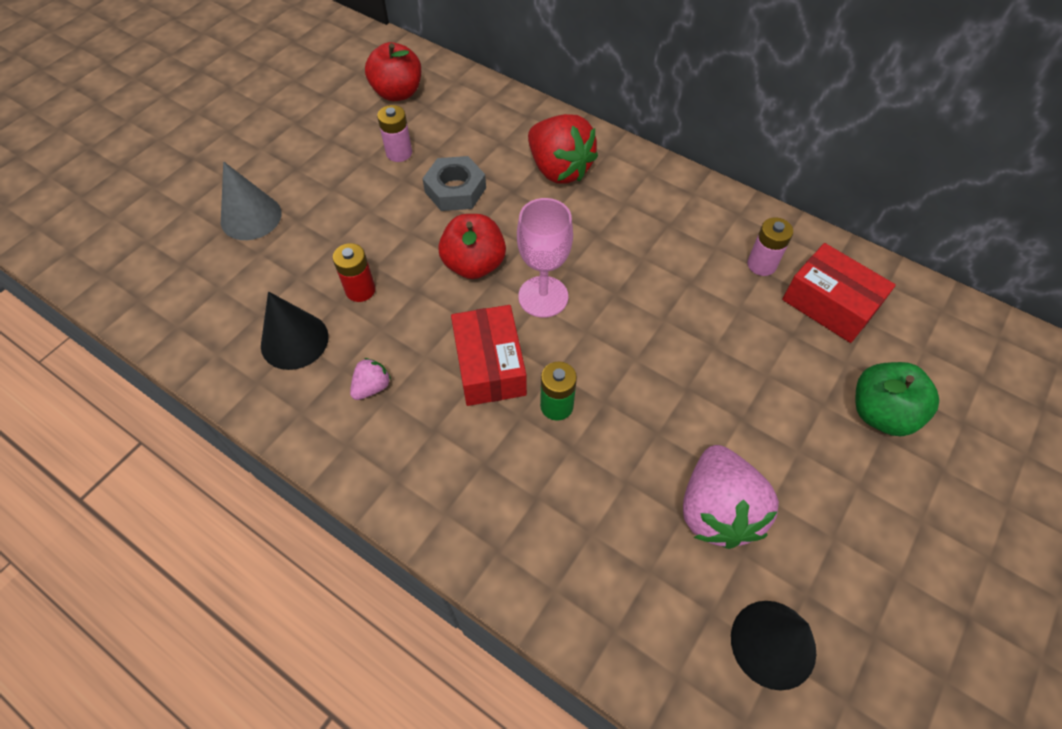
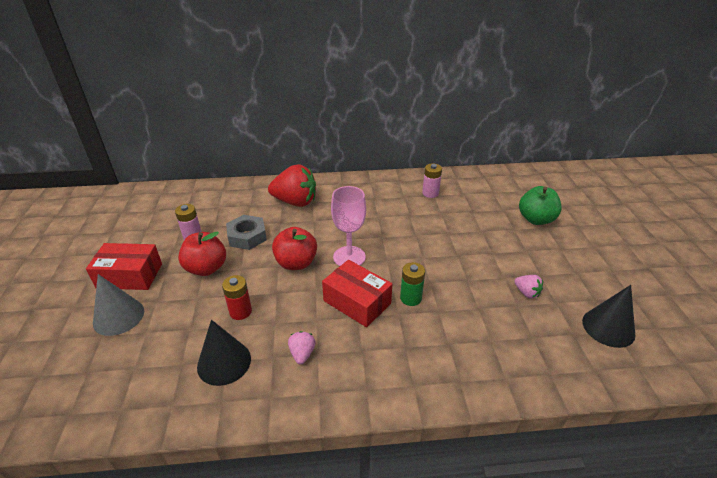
camera: 40 degrees left, 20 degrees down
red apple [365,42,421,101] -> red apple moved to [178,231,226,276]
pink strawberry [683,445,779,549] -> pink strawberry [514,275,543,298], size x0.46
red box [782,243,896,343] -> red box moved to [86,243,162,290]

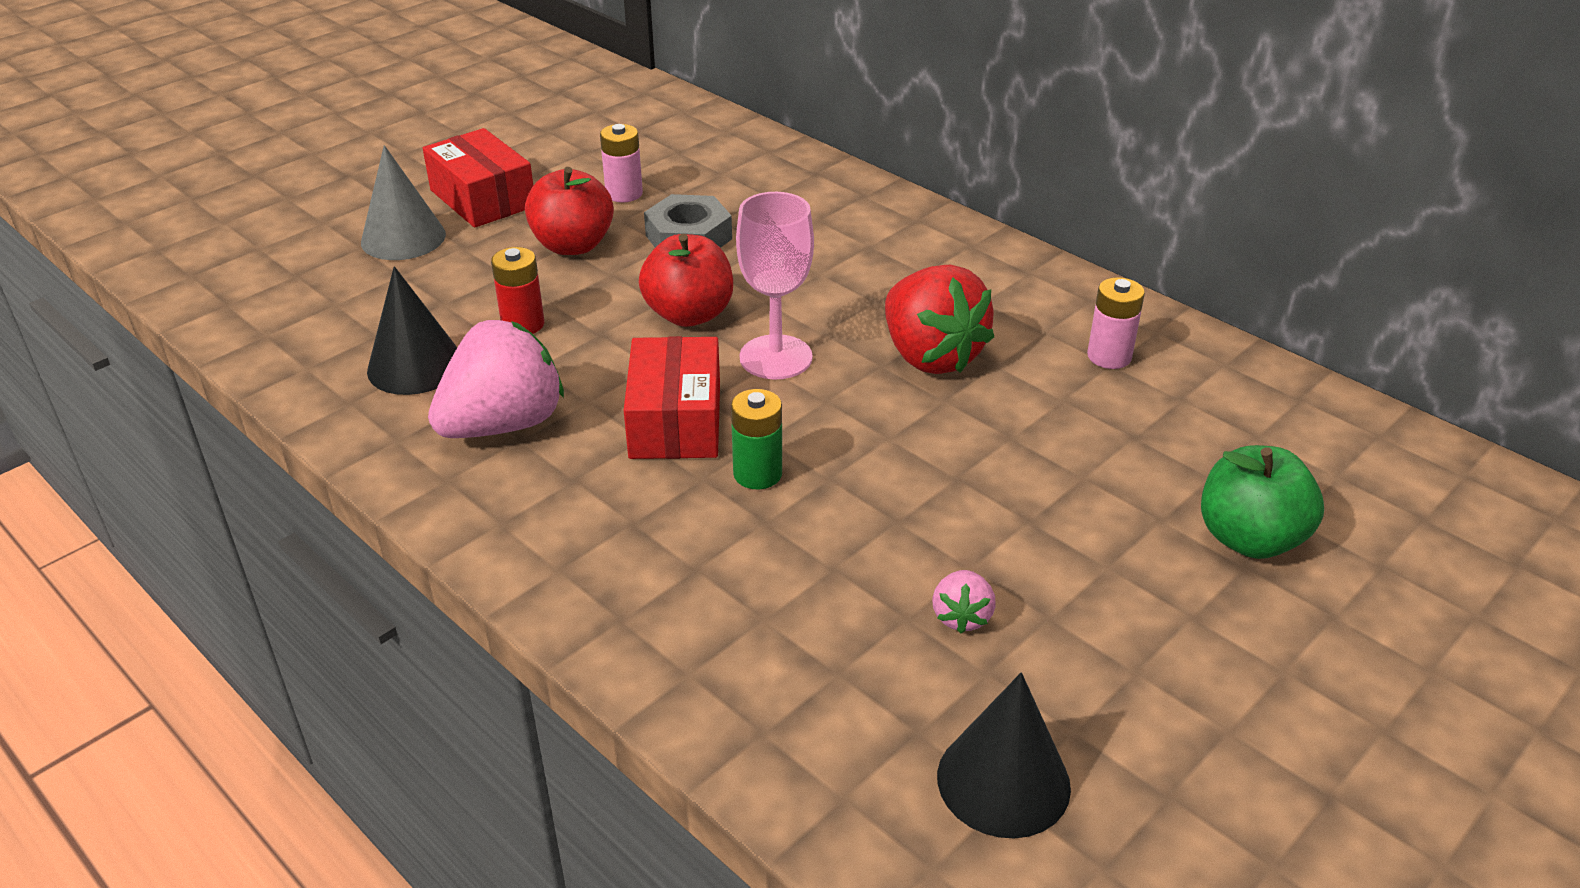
camera: 50 degrees right, 0 degrees up
red strawberry [268,164,316,207] -> red strawberry moved to [885,265,994,374]
pink strawberry [288,331,316,364] -> pink strawberry [428,320,564,438], size x2.17

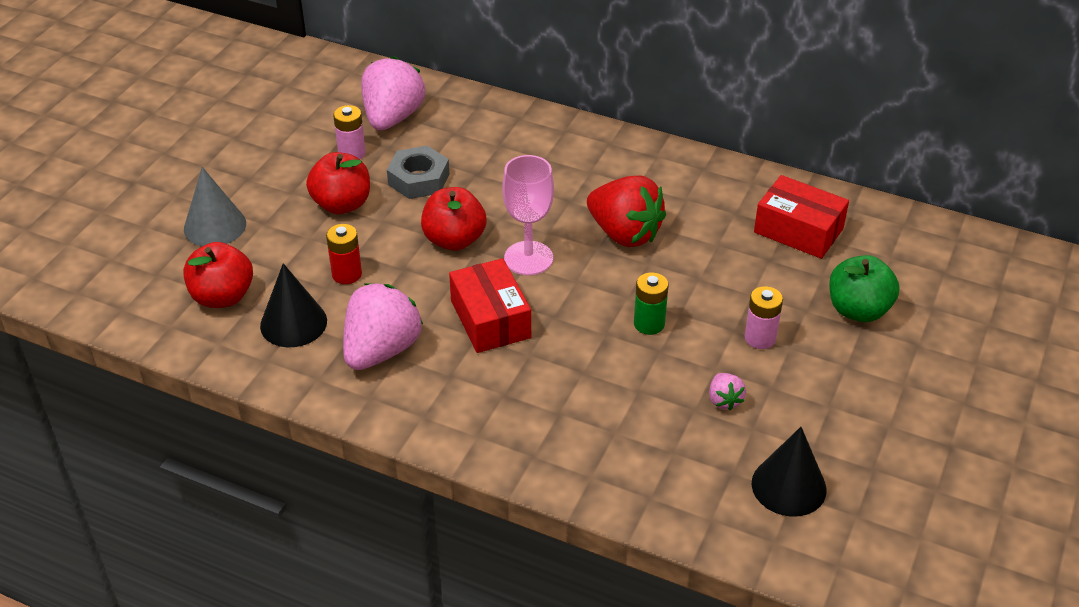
camera: 20 degrees left, 5 degrees up
red box [423,128,533,228] -> red box moved to [754,175,849,259]
green battery [731,389,782,489] -> green battery moved to [634,272,669,335]
pink battery [1087,277,1145,369] -> pink battery moved to [745,286,783,349]
none -> red apple [183,242,253,308]
none -> pink strawberry [361,56,425,131]

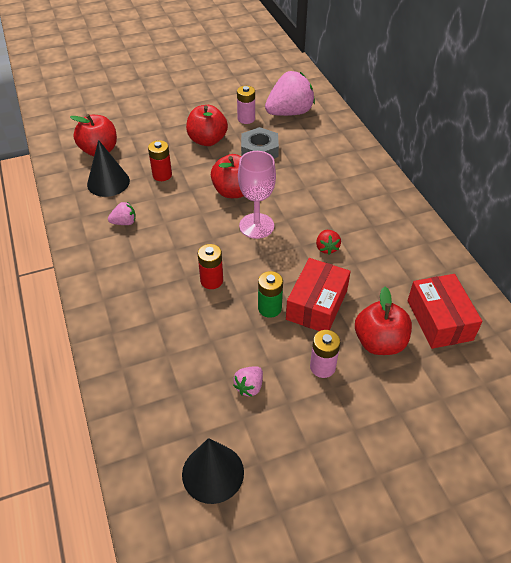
camera: 45 degrees right, 5 degrees up
grey cone [184,167,246,246] -> none
pink strawberry [343,283,423,370] -> pink strawberry [108,202,136,225], size x0.46
red box [449,258,531,353] -> red box moved to [286,258,351,331]
red strawberry [587,175,666,247] -> red strawberry [316,230,341,254], size x0.46
green apple [829,255,900,322] -> none
none -> red battery [198,244,223,289]
none -> red apple [355,287,412,355]

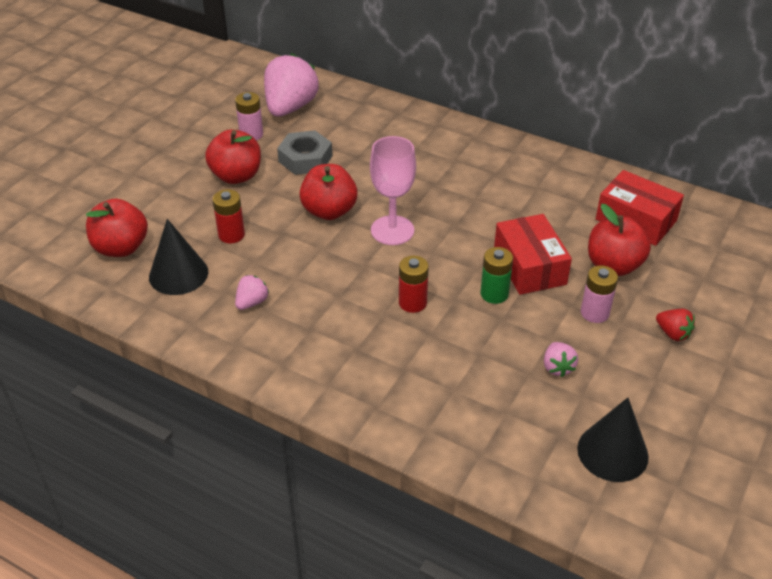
camera: 40 degrees left, 5 degrees down
red strawberry [316,230,341,254] -> red strawberry moved to [656,309,695,341]

